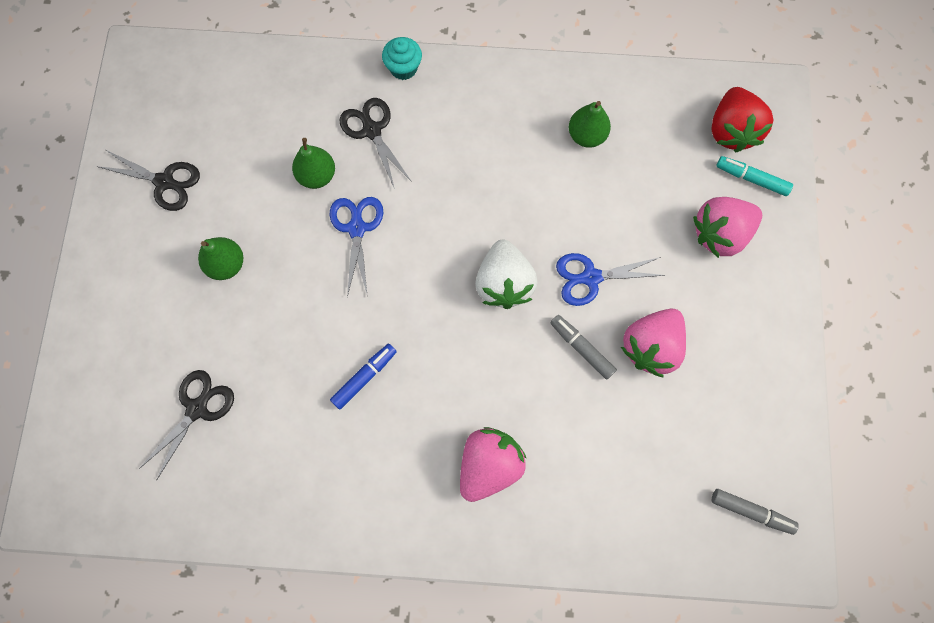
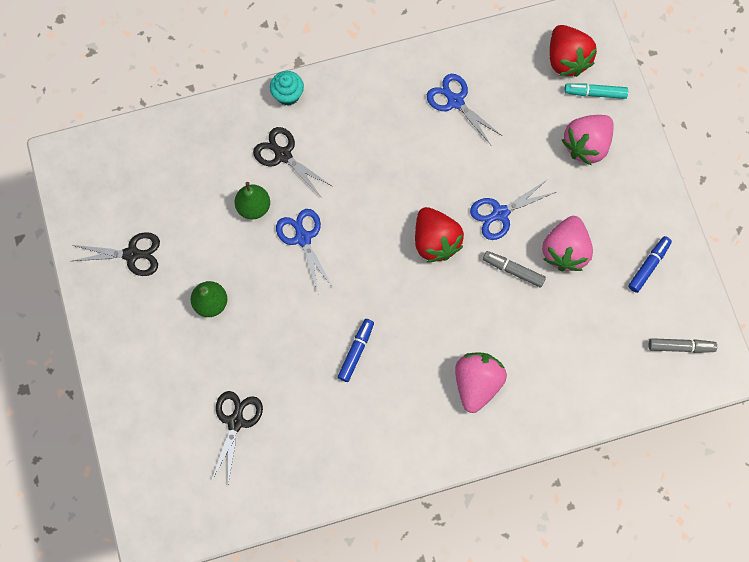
camera: 20 degrees left, 0 degrees up
white strawberry [475,239,538,309] -> red strawberry [415,207,464,262]
green pear [569,101,611,148] -> blue scissors [427,74,502,145]
none -> blue marker [628,236,672,293]

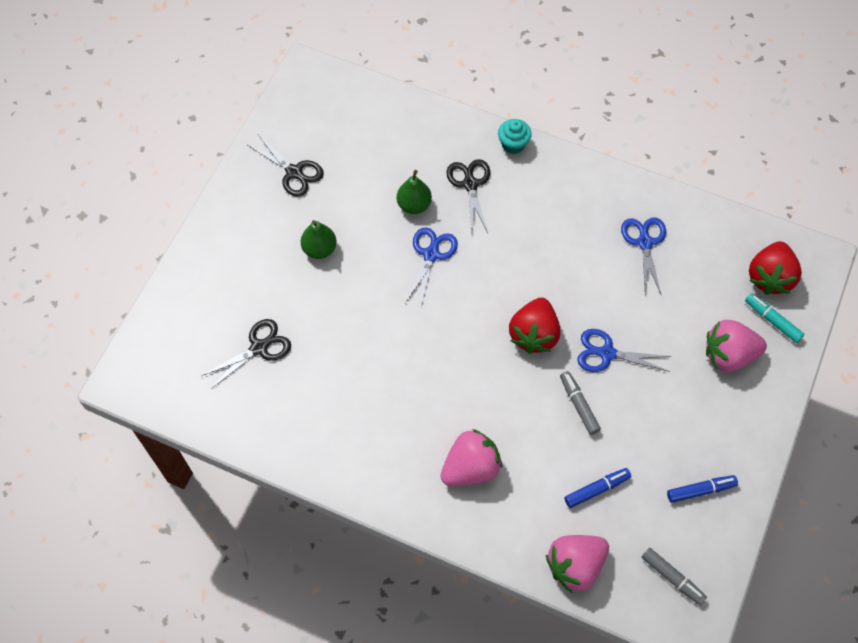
camera: 40 degrees right, 10 degrees down
blue marker [338,319,374,382] -> blue marker moved to [564,468,631,508]
pink strawberry [542,216,593,271] -> pink strawberry moved to [546,535,609,593]

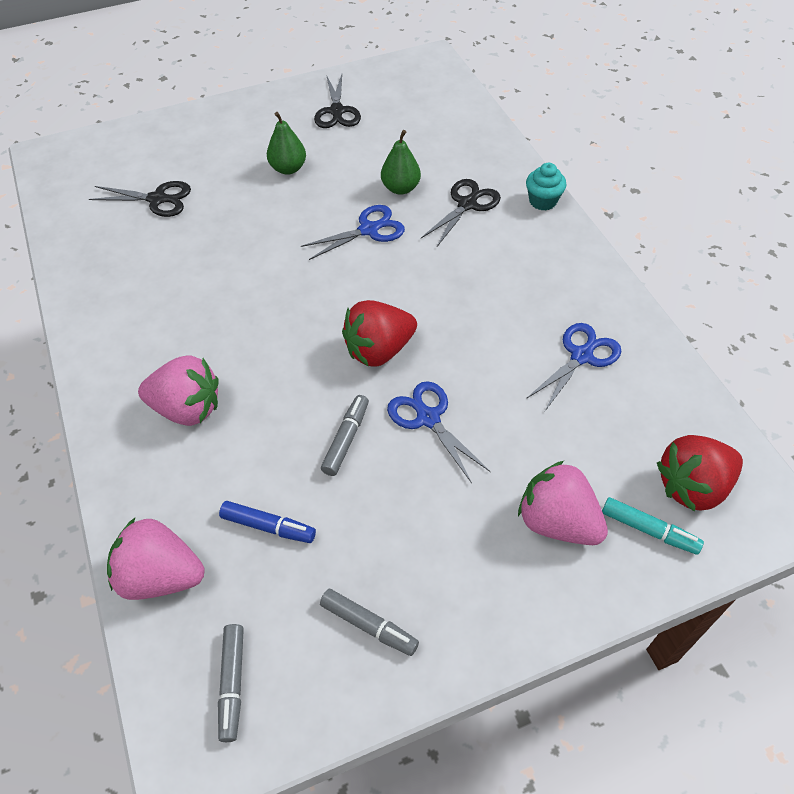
camera: 45 degrees right, 10 degrees down
blue marker [667,475,738,503] -> grey marker [320,589,419,656]
turquoise marker [745,293,805,343] -> turquoise marker turned 120 degrees clockwise [602,497,704,555]

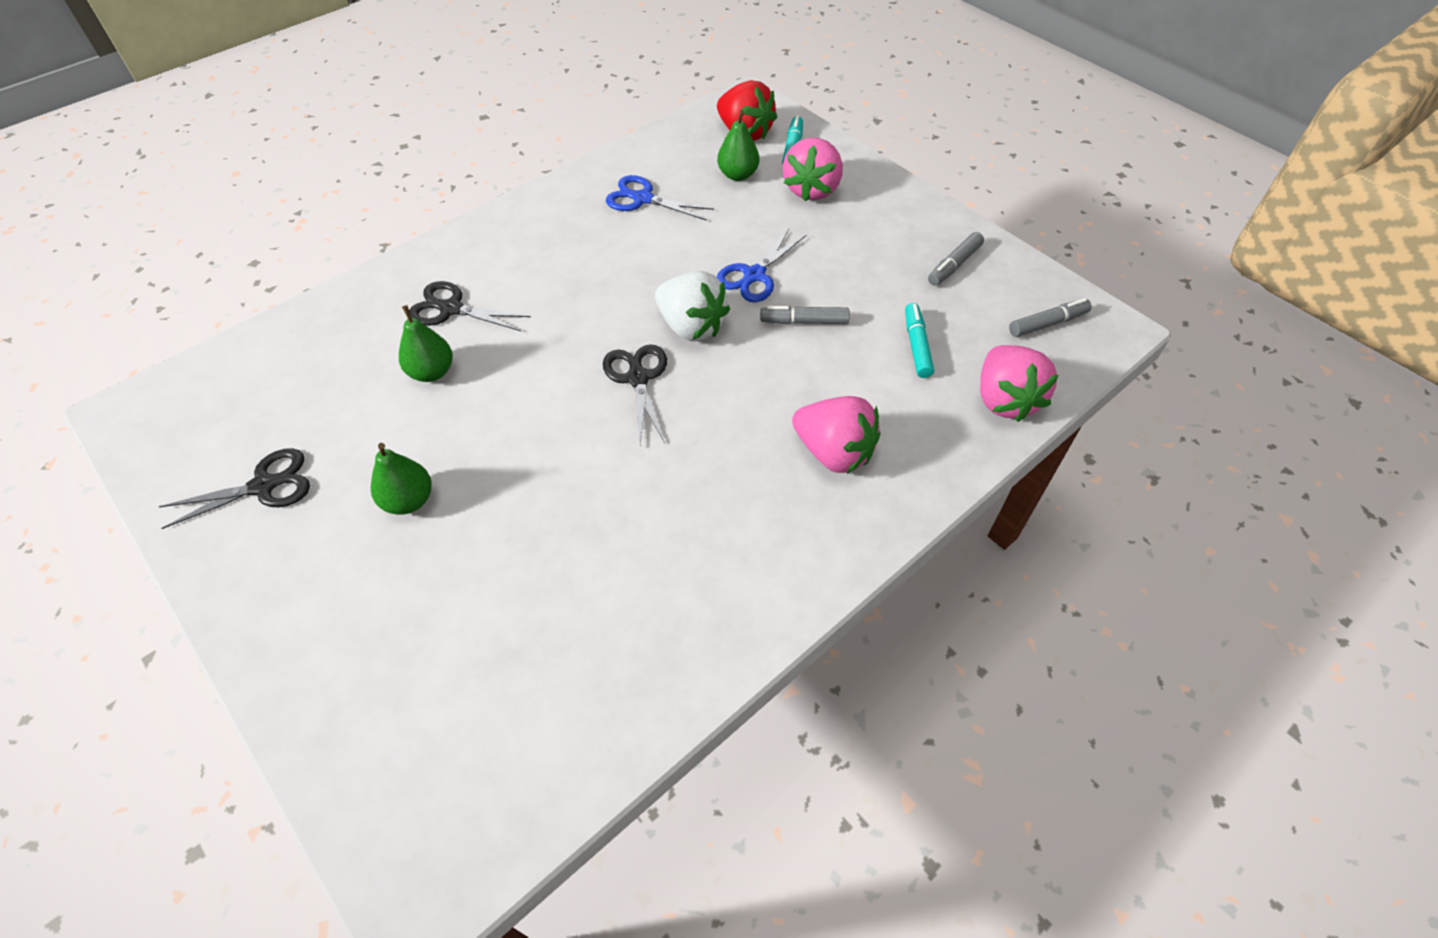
camera: 110 degrees left, 0 degrees up
black scissors [89,181,191,217] -> black scissors moved to [603,344,667,444]
pink strawberry [138,355,219,426] -> pink strawberry turned 135 degrees clockwise [792,396,880,474]
blue marker [219,501,316,543] -> turquoise marker [905,303,934,378]
blue scissors [301,205,405,260] -> none
grey marker [320,589,419,656] -> grey marker turned 150 degrees counterclockwise [928,232,984,286]
red strawberry [342,300,417,367] -> white strawberry [655,271,730,341]
turquoise cupcake [526,163,567,211] -> none
none -> green pear [717,110,759,181]

